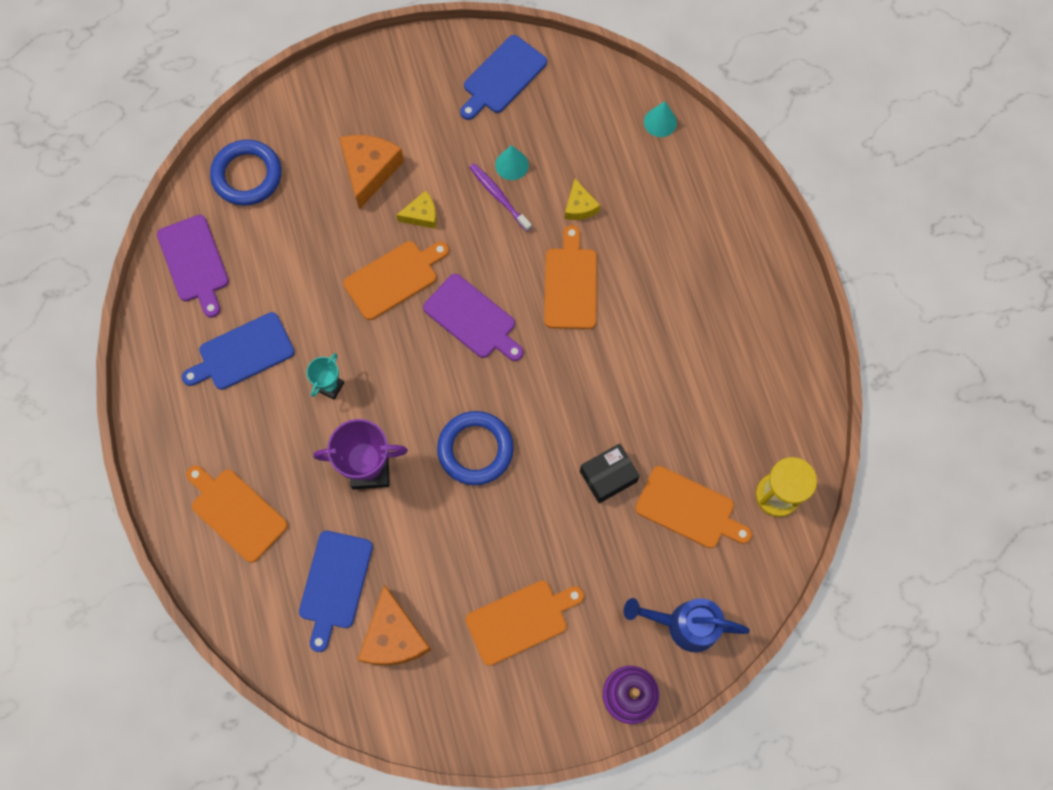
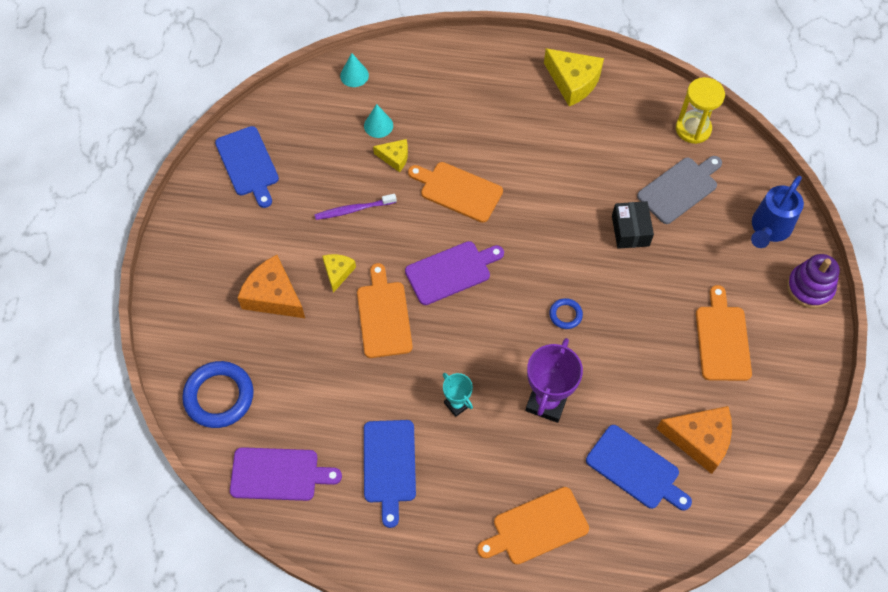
camera: 65 degrees left, 10 degrees down
blue ring [437,411,514,485] -> blue ring [549,298,583,329], size x0.49
turquoise cone [495,145,529,180] -> turquoise cone moved to [364,104,393,138]
orange cutting board [635,466,752,548] -> grey cutting board [637,156,722,224]
none -> yellow cheese [544,48,604,106]

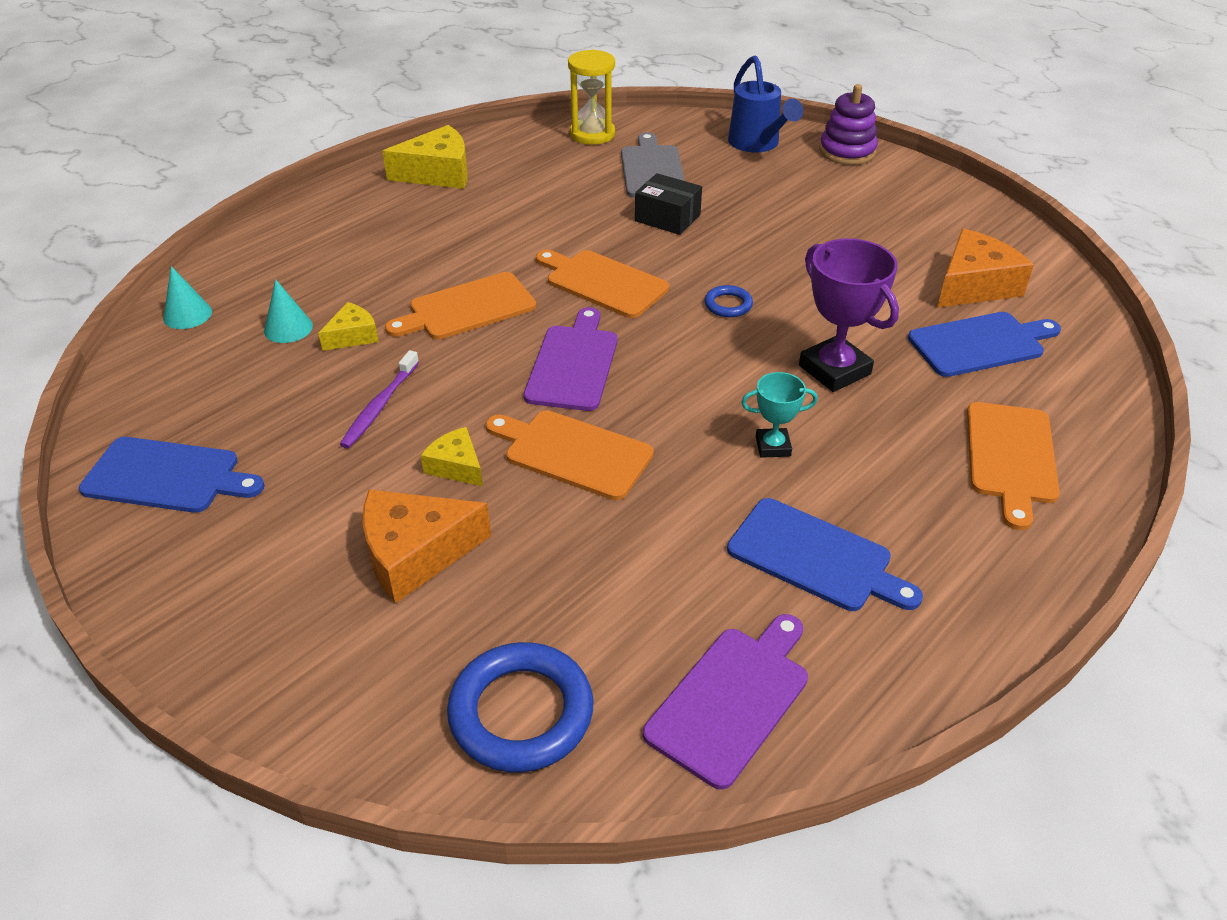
camera: 55 degrees left, 20 degrees down
orange cutting board [696,285,752,381] -> orange cutting board moved to [536,250,669,318]

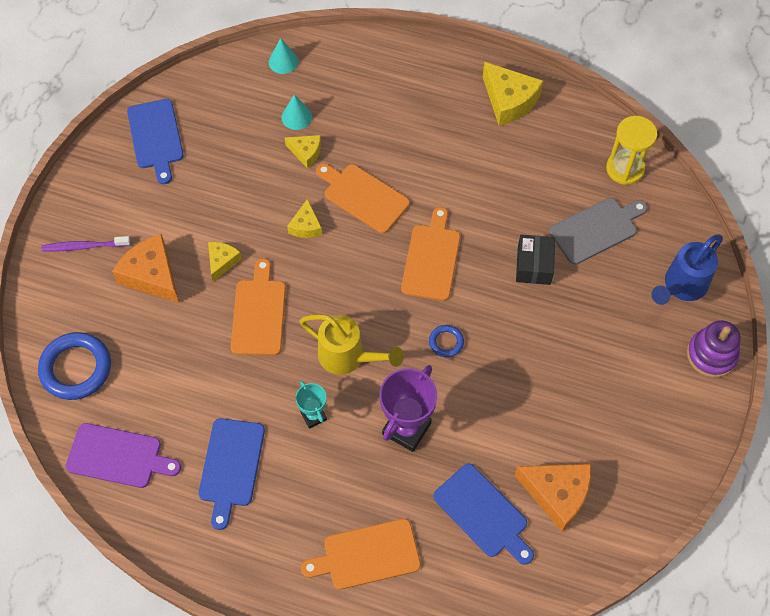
camera: 65 degrees right, 20 degrees up
purple toothbrush [340,350,419,448] -> purple toothbrush moved to [41,236,130,252]
purple cutting board [524,307,618,411] -> none
none -> yellow cheese [287,199,322,238]
none -> yellow watering can [300,314,404,375]

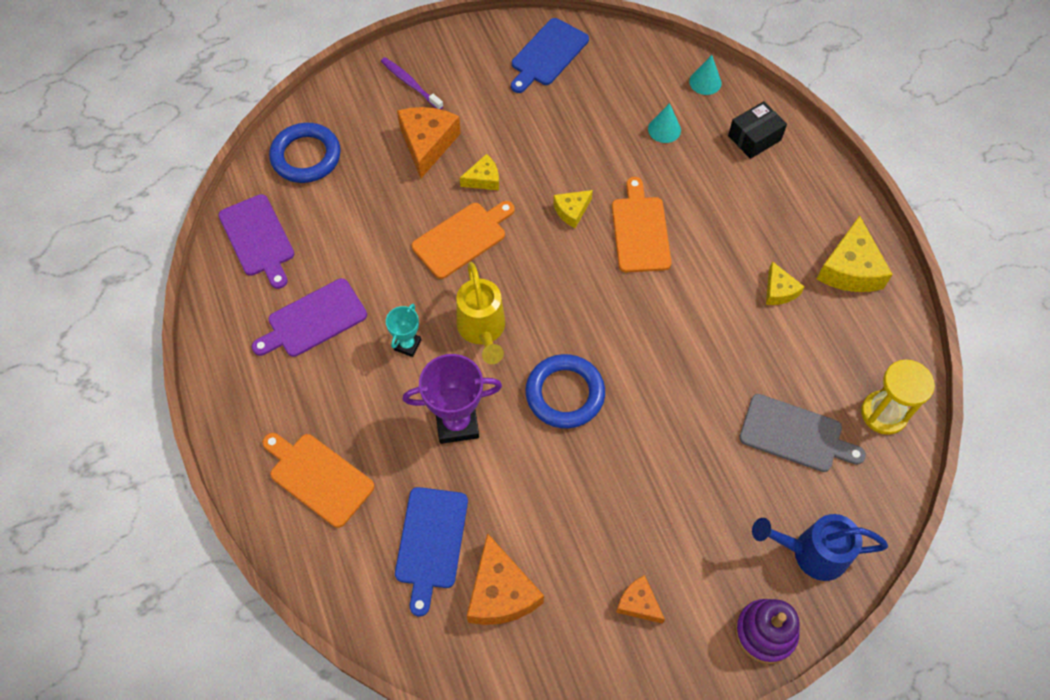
camera: 50 degrees right, 0 degrees up
blue cutting board [199,418,265,530] -> purple cutting board [252,278,367,357]
yellow cheese [285,135,321,168] -> yellow cheese moved to [766,261,805,305]
orange cutting board [401,207,460,301] -> none
blue ring [429,325,464,357] -> blue ring [525,354,605,429], size x2.03
black box [516,234,555,285] -> black box moved to [728,101,787,159]
none -> orange cheese [616,575,665,624]

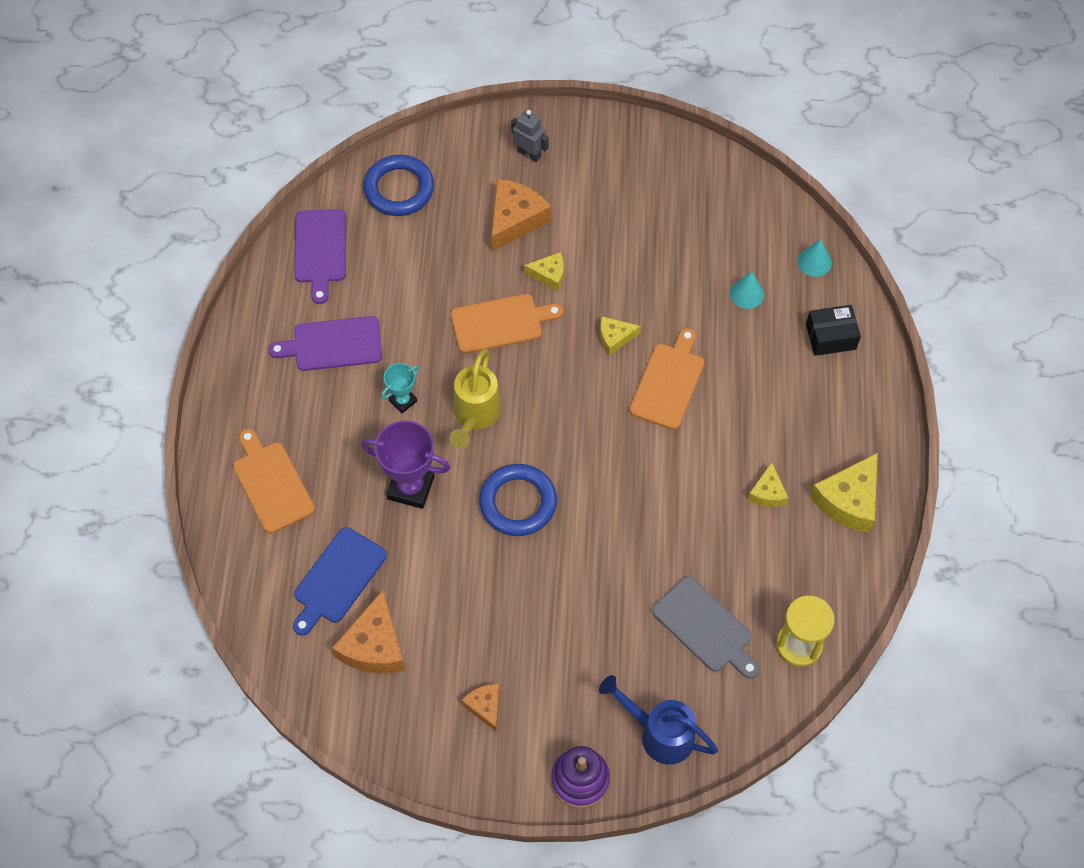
camera: 25 degrees right, 0 degrees up
purple toothbrush [381,57,443,109] -> grey robot [511,110,549,162]
blue cutting board [511,18,589,93] -> none

